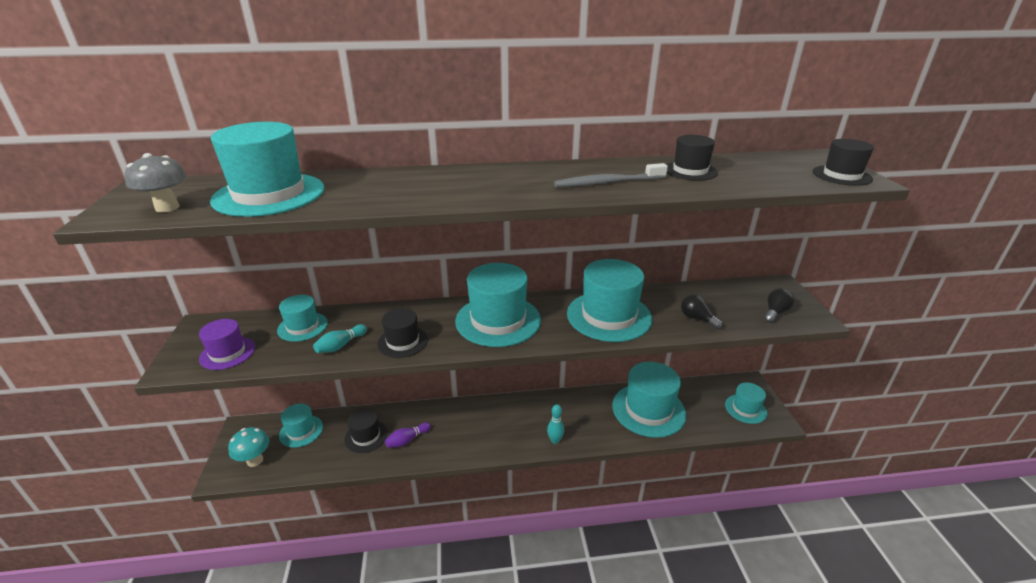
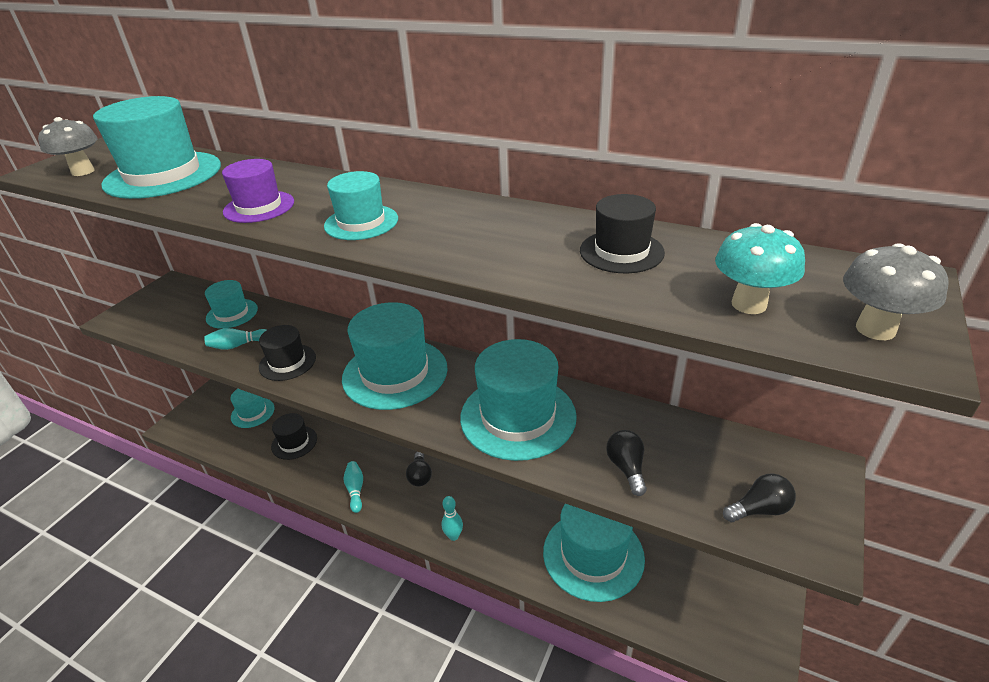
camera: 35 degrees right, 5 degrees up
purple hat [199,319,255,370] -> purple hat moved to [222,159,294,223]
turquoise mushroom [228,427,269,467] -> turquoise mushroom moved to [715,223,805,314]
purple bowling pin [385,422,431,448] -> none
grey toothbrush [554,163,668,187] -> none
turquoise hat [725,383,767,424] -> turquoise hat moved to [324,171,398,240]
black hat [813,139,874,186] -> grey mushroom [843,243,949,340]
none -> turquoise bowling pin [344,461,363,513]
none -> black light bulb [406,452,432,486]

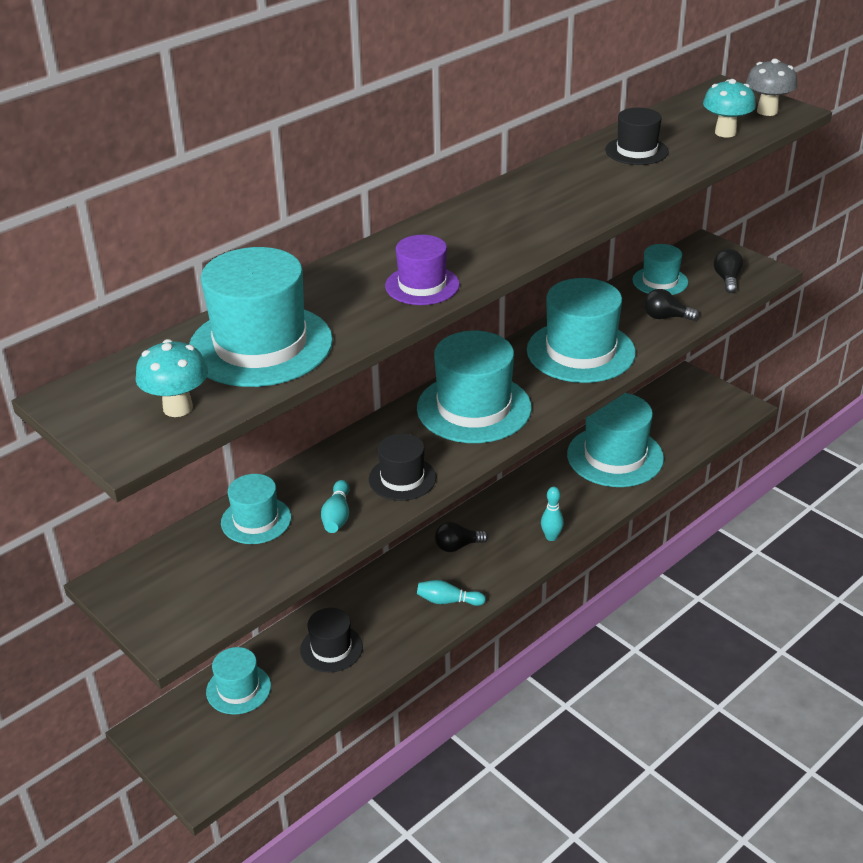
camera: 70 degrees left, 0 degrees up
grey mushroom [38,117,98,176] -> turquoise mushroom [136,339,208,417]
turquoise hat [324,171,398,240] -> turquoise hat moved to [632,244,688,295]
black light bulb [406,452,432,486] -> black light bulb turned 150 degrees clockwise [435,522,488,552]

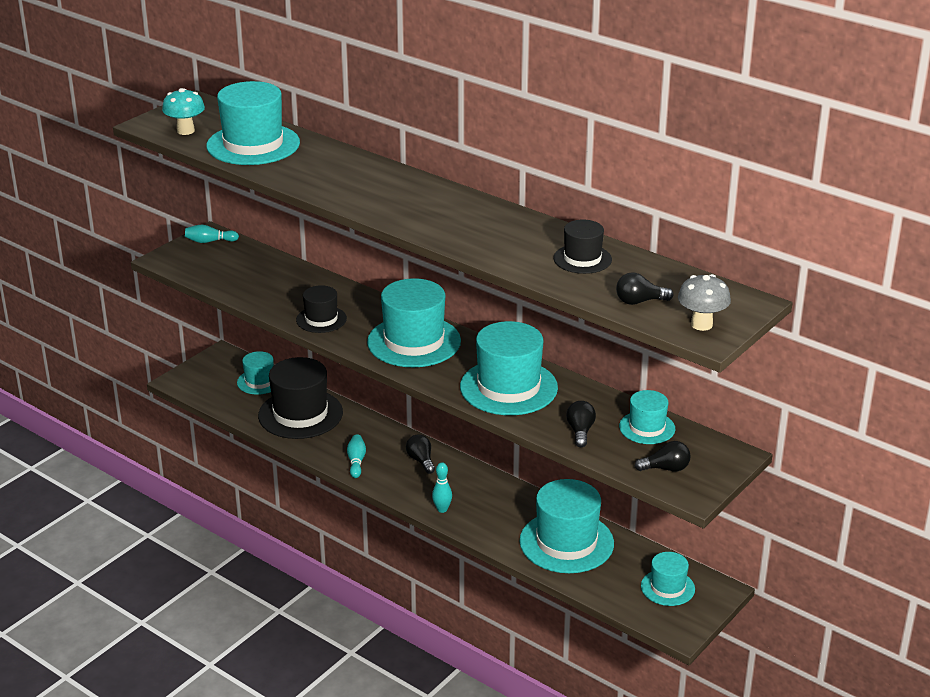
camera: 80 degrees right, 5 degrees down
turquoise hat [221,474,291,544] -> turquoise hat moved to [641,552,695,606]
black hat [300,608,363,672] -> black hat [258,357,343,439], size x1.81
turquoise bowling pin [321,480,349,533] -> turquoise bowling pin moved to [185,225,239,243]
purple hat [385,235,460,305] -> none
turquoise mushroom [703,79,756,138] -> black light bulb [616,272,674,305]

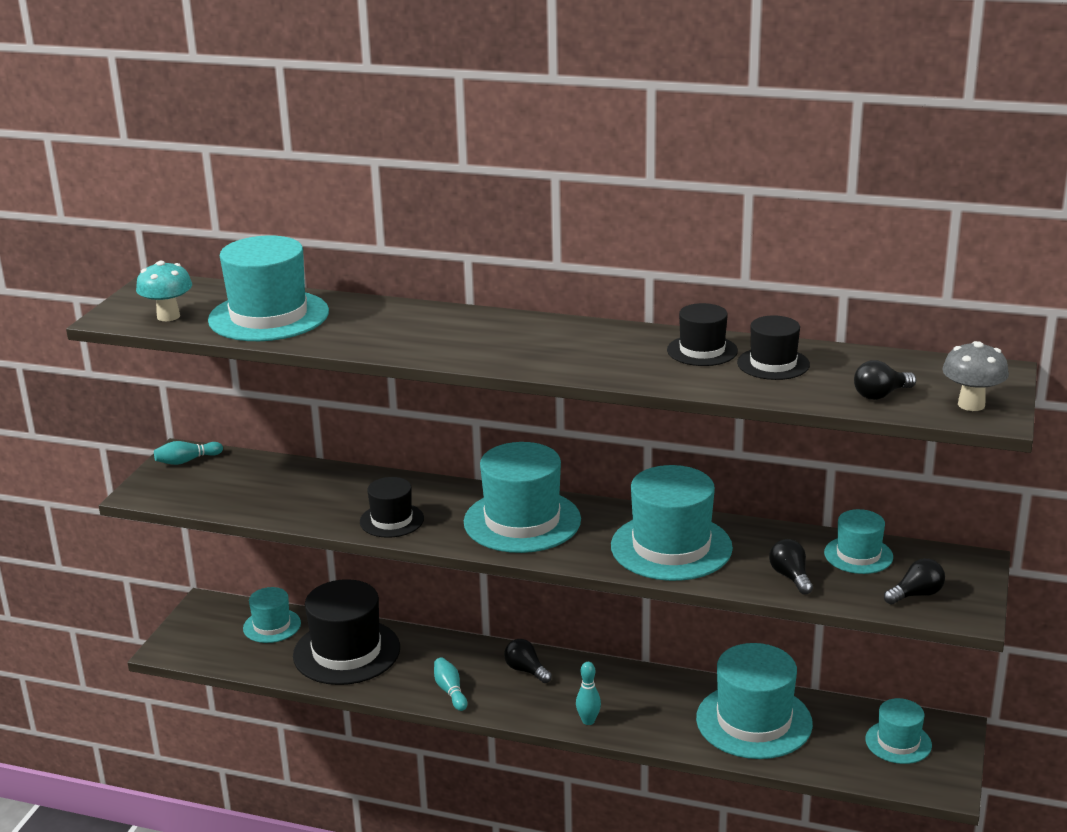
camera: 20 degrees left, 5 degrees down
none -> black hat [667,303,738,366]

